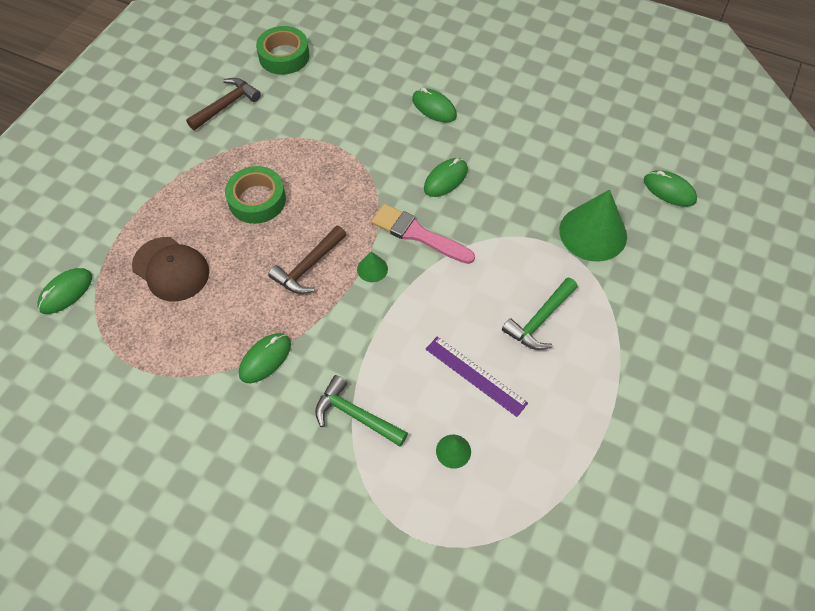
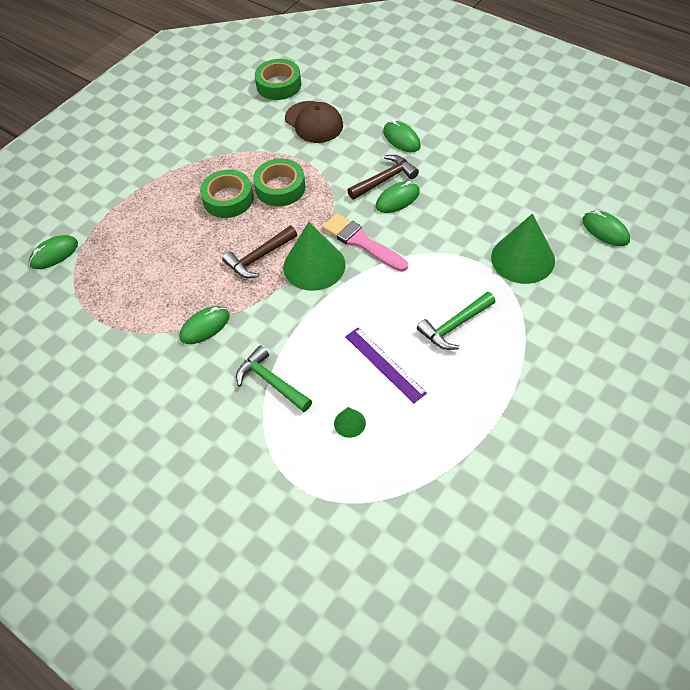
camera: 15 degrees right, 5 degrees down
brown cap [132,237,209,302] -> brown cap moved to [285,101,343,143]
brown hammer [186,78,261,130] -> brown hammer moved to [347,155,419,200]
green cone [357,252,388,282] -> green cone [283,222,345,291], size x2.24
none -> green tape [253,159,306,206]

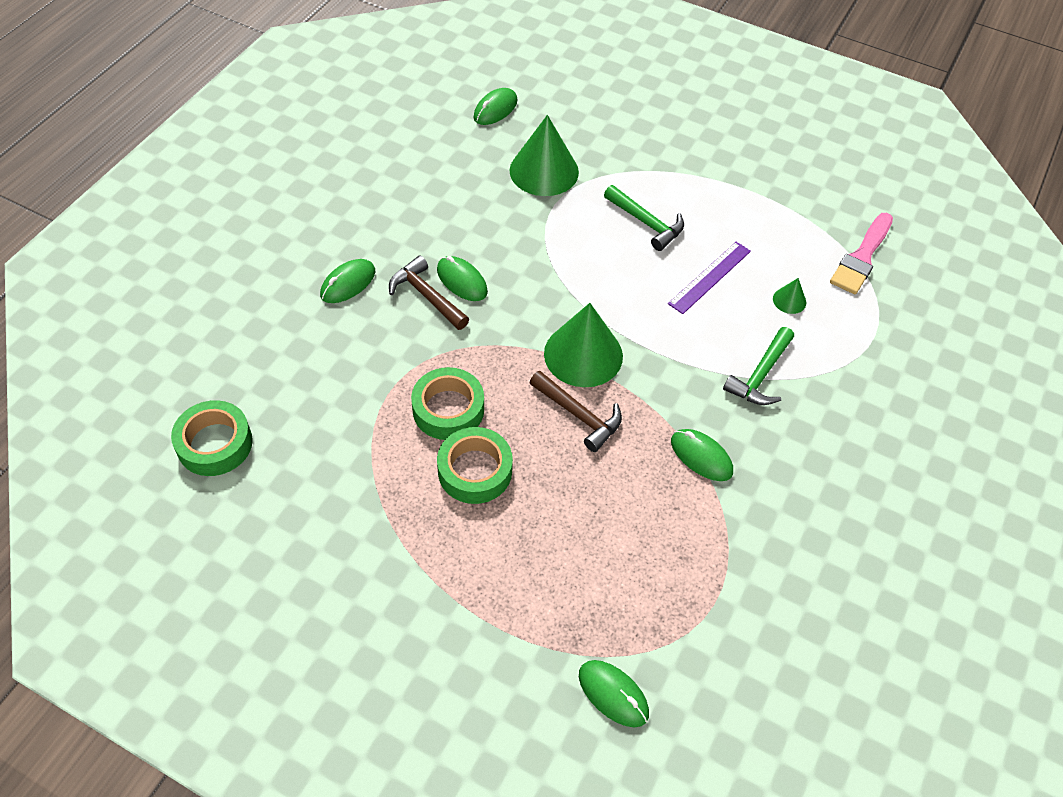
camera: 105 degrees left, 0 degrees up
brown cap [285,101,343,143] -> none
pink brush [322,213,408,272] -> pink brush moved to [830,213,893,294]

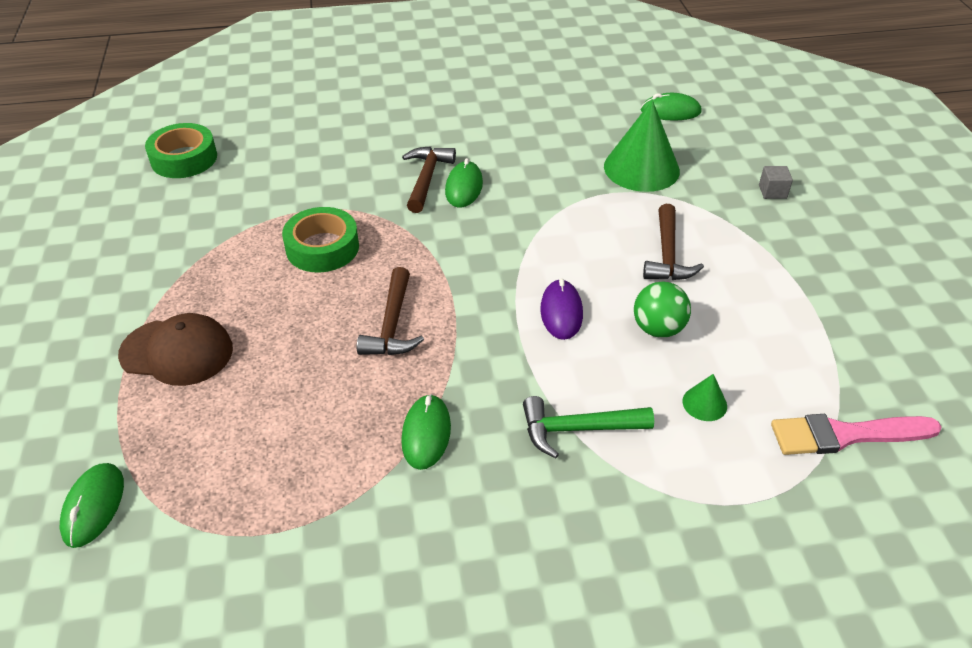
camera: 55 degrees right, 10 degrees down
green mouse [320,259,375,303] -> none
green tape [437,427,513,504] -> none
green cone [544,303,623,387] -> none
green hammer [604,185,684,251] -> brown hammer [643,204,704,280]
purple ruler [668,242,751,314] -> green ball [634,281,691,338]
none -> brown cap [118,313,233,386]
none -> purple mouse [540,278,583,340]
none -> grey cube [759,166,793,199]

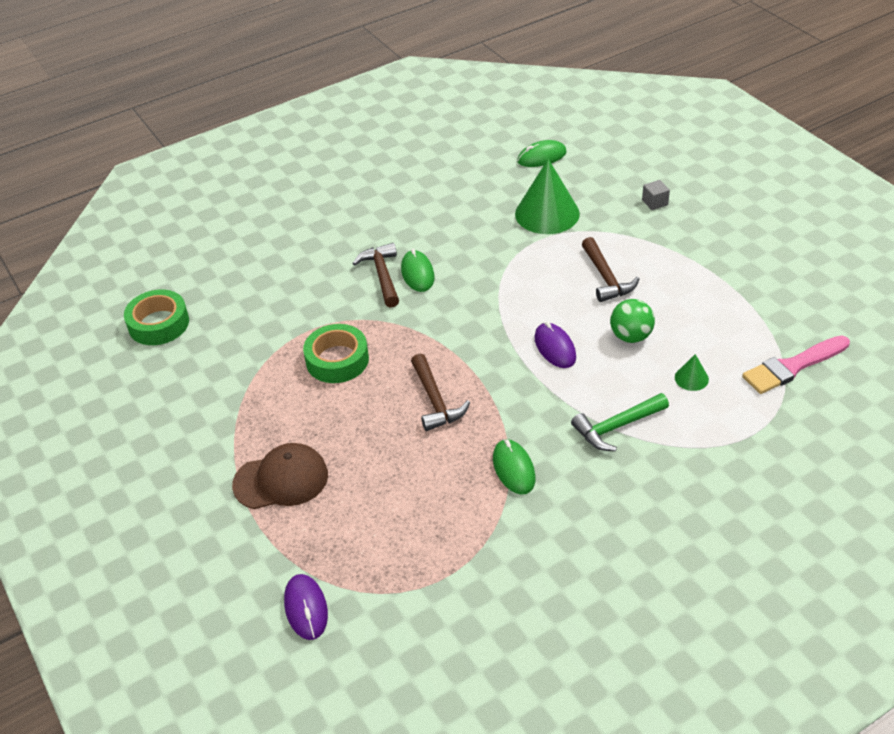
camera: 20 degrees left, 0 degrees up
green mouse [60,463,124,548] -> purple mouse [284,574,328,640]

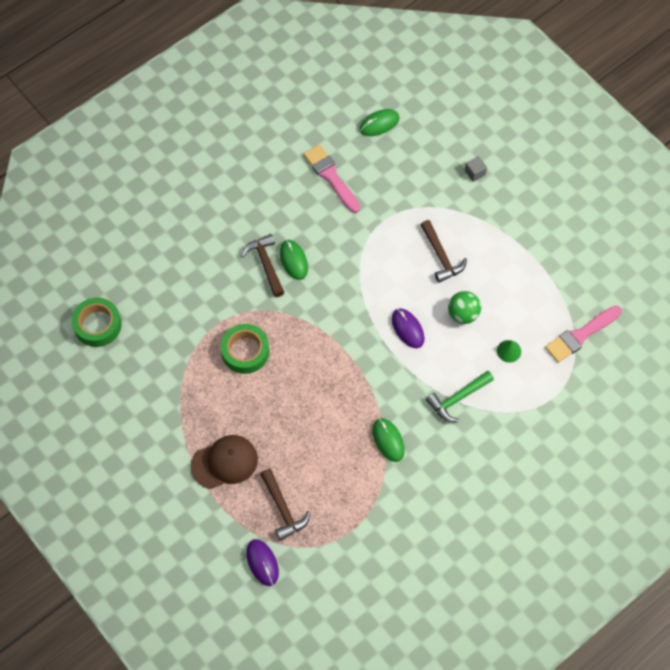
camera: 10 degrees left, 20 degrees up
brown hammer [411,354,470,431] -> brown hammer moved to [260,468,311,541]
green cone [515,159,580,234] -> none
none -> pink brush [303,144,360,213]

